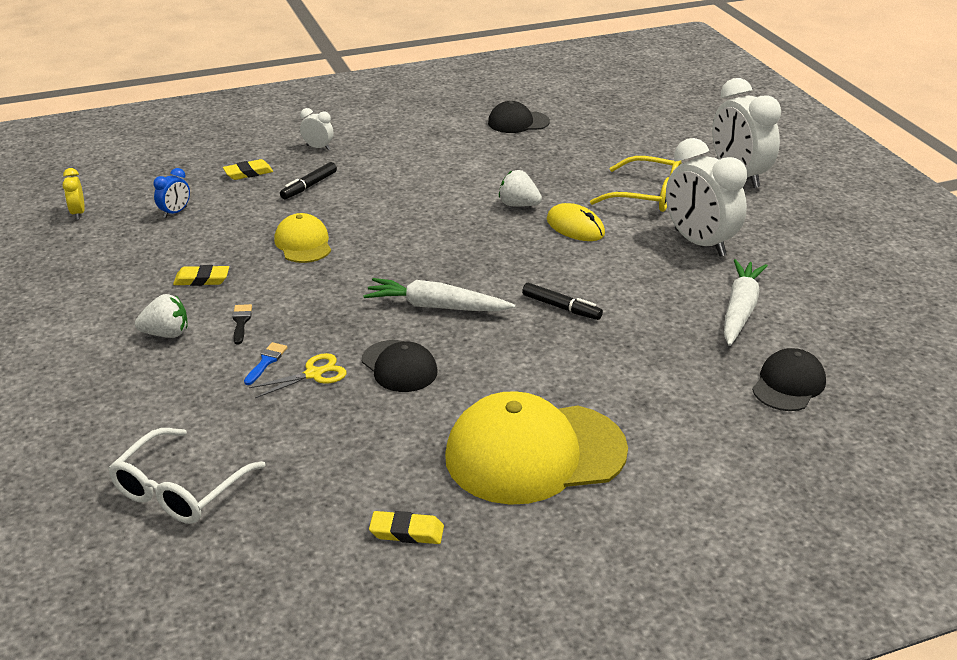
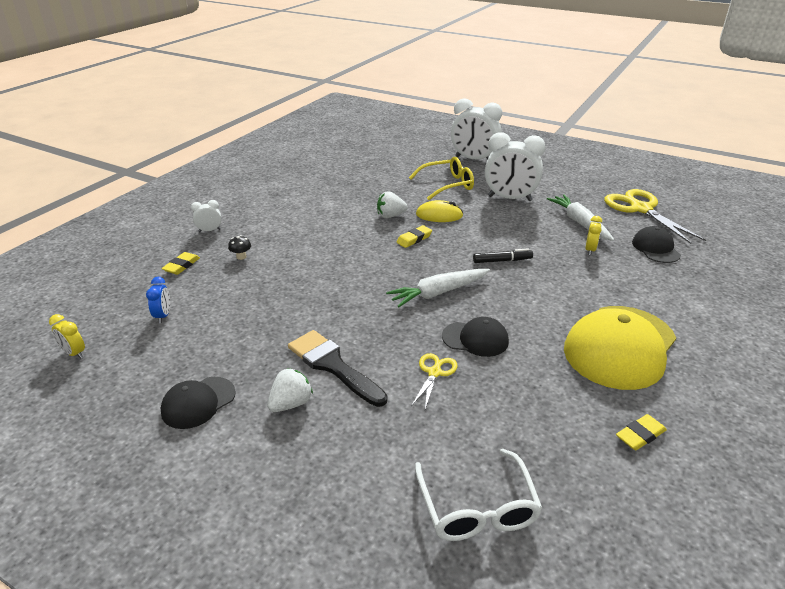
camera: 40 degrees left, 0 degrees up
yellow eraser [173,265,229,286] -> yellow eraser moved to [396,225,432,248]
black brush [232,304,252,345] -> black brush [288,330,388,407], size x2.33
blue brush [244,342,288,385] -> none
yellow cap [274,213,331,263] -> none
black marker [280,162,337,199] -> black mushroom [228,235,251,260]
black cap [488,101,550,133] -> black cap moved to [160,377,236,429]
none -> yellow clock [585,216,602,255]
none -> yellow scissors [604,189,706,244]

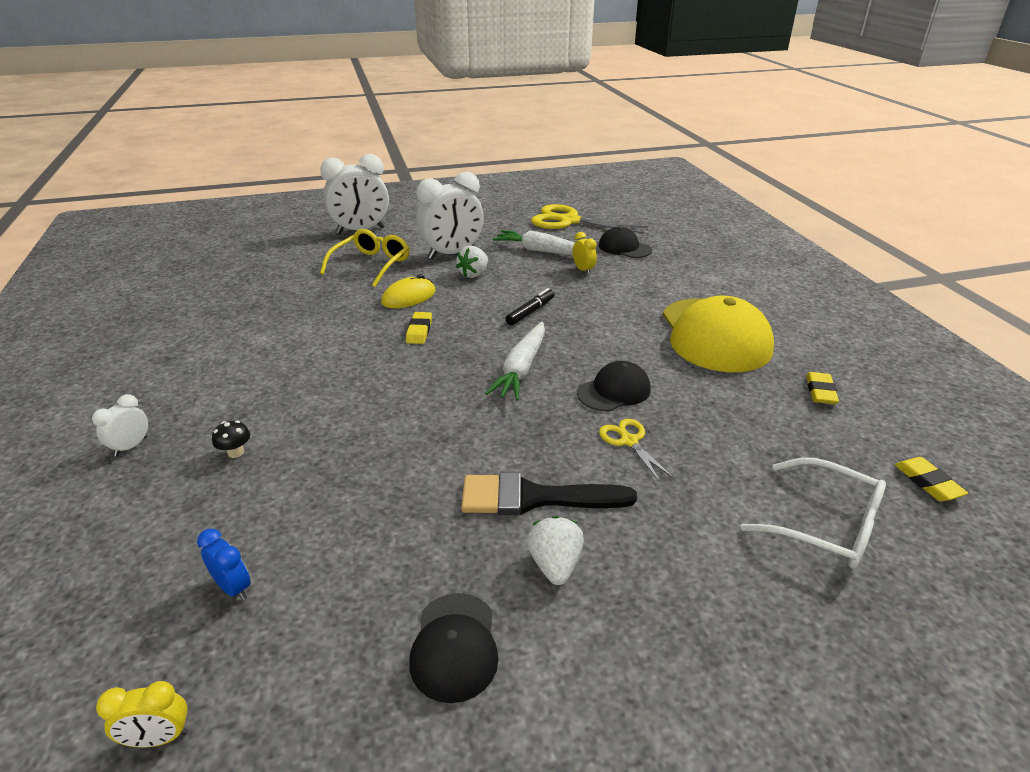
camera: 45 degrees left, 0 degrees up
yellow eraser [162,252,200,275] -> yellow eraser moved to [895,457,968,501]
white strawberry [377,191,408,218] -> white strawberry moved to [456,245,488,278]

